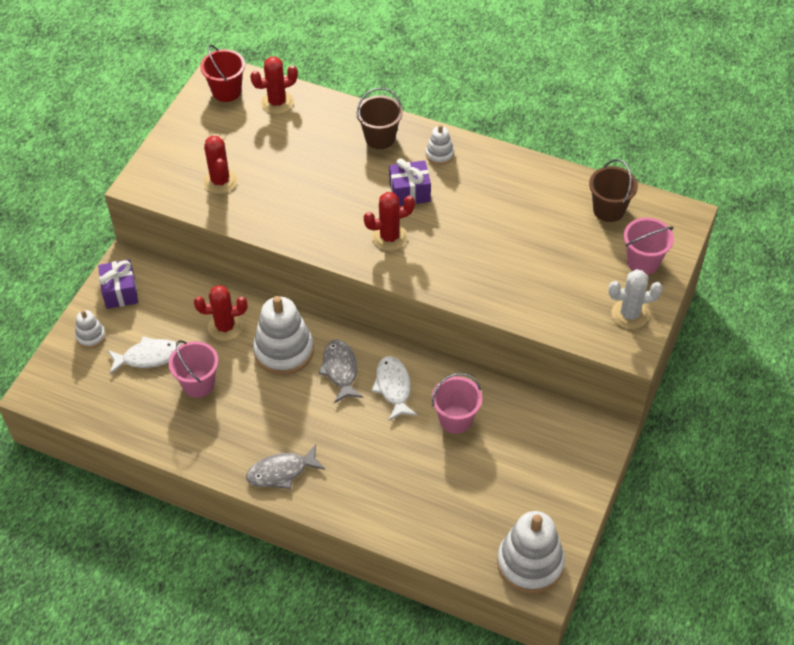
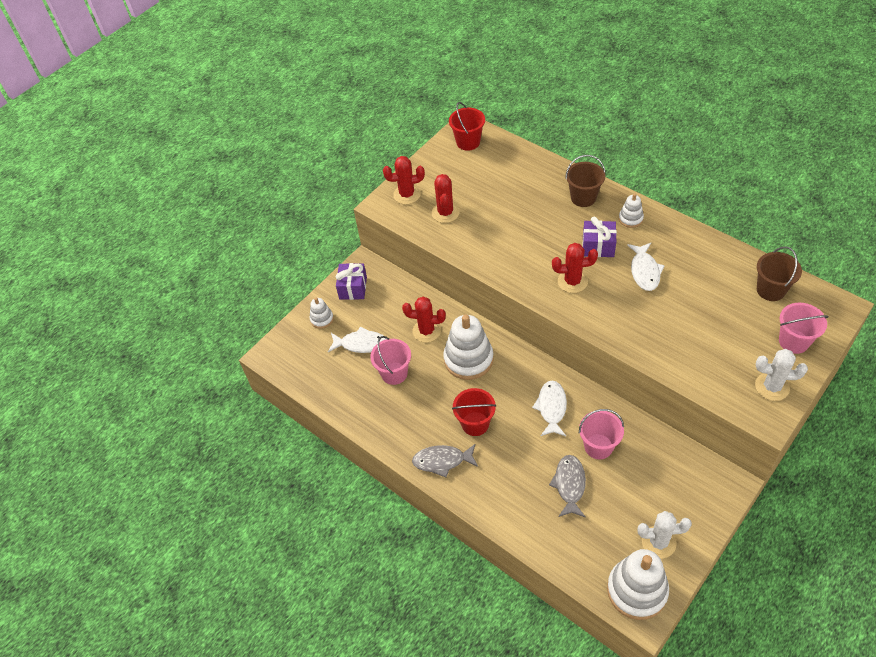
camera: 20 degrees right, 0 degrees up
red cactus [250,56,298,114] -> red cactus moved to [383,156,425,204]
grey fish [318,339,363,403] -> grey fish moved to [549,455,586,518]
none -> red bucket [452,388,496,436]
none -> white fish [627,243,665,291]
none -> white cactus [637,511,692,558]

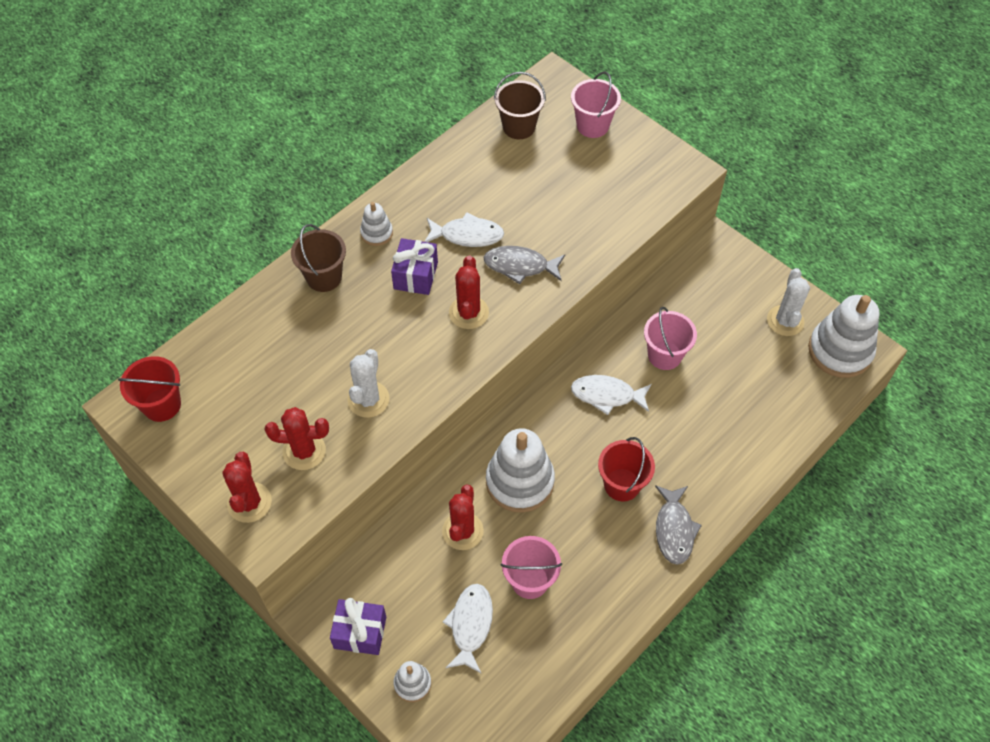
camera: 90 degrees left, 5 degrees up
grey fish [549,455,586,518] -> grey fish moved to [484,246,565,284]
white cactus [755,349,808,401] -> white cactus moved to [347,349,390,418]

